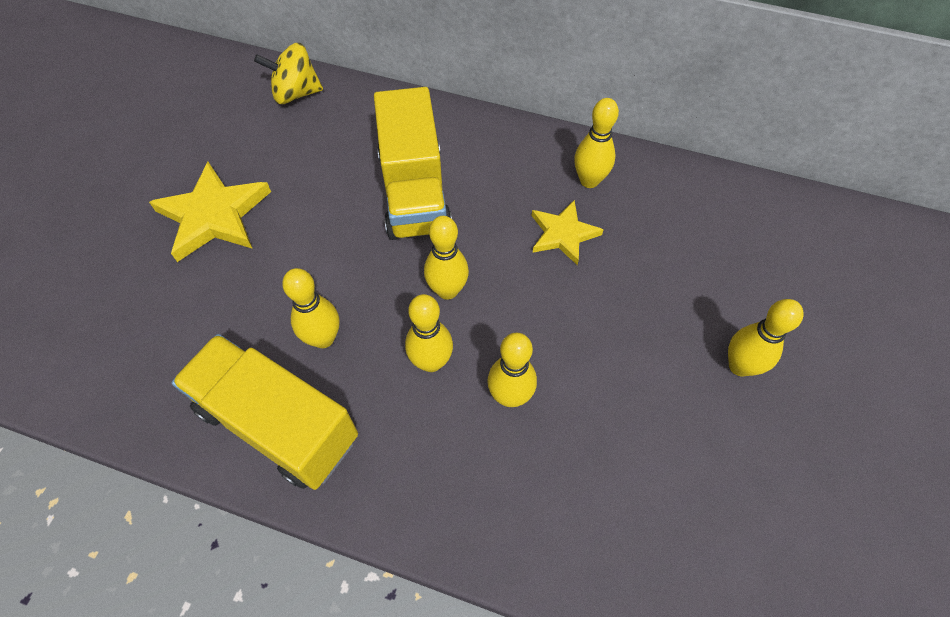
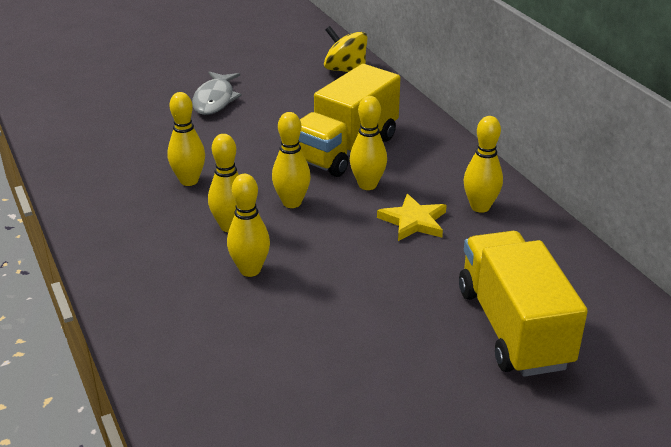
camera: 45 degrees right, 25 degrees down
yellow star [149,162,271,262] -> grey fish [192,71,242,115]
yellow truck [172,334,358,490] -> yellow truck moved to [459,231,588,377]
yellow bowling pin [728,299,804,376] -> yellow bowling pin moved to [350,96,387,190]

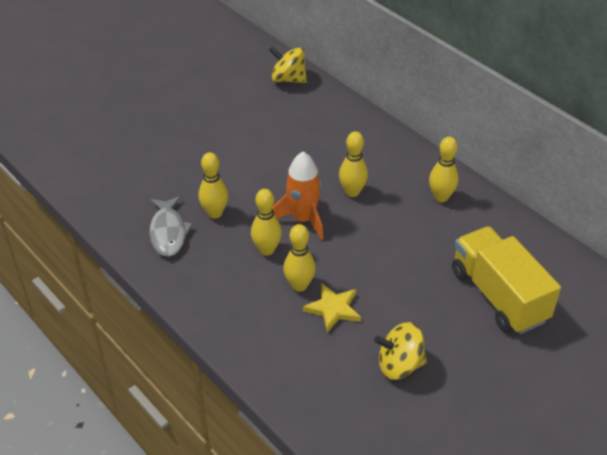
camera: 15 degrees left, 10 degrees up
grey fish [192,71,242,115] -> grey fish moved to [149,196,193,257]
yellow bowling pin [272,112,311,208] -> orange rocket [272,152,324,240]
yellow truck [299,64,400,177] -> none
yellow star [377,194,447,241] -> yellow star moved to [303,283,361,332]
none -> yellow spinning top [374,322,427,380]

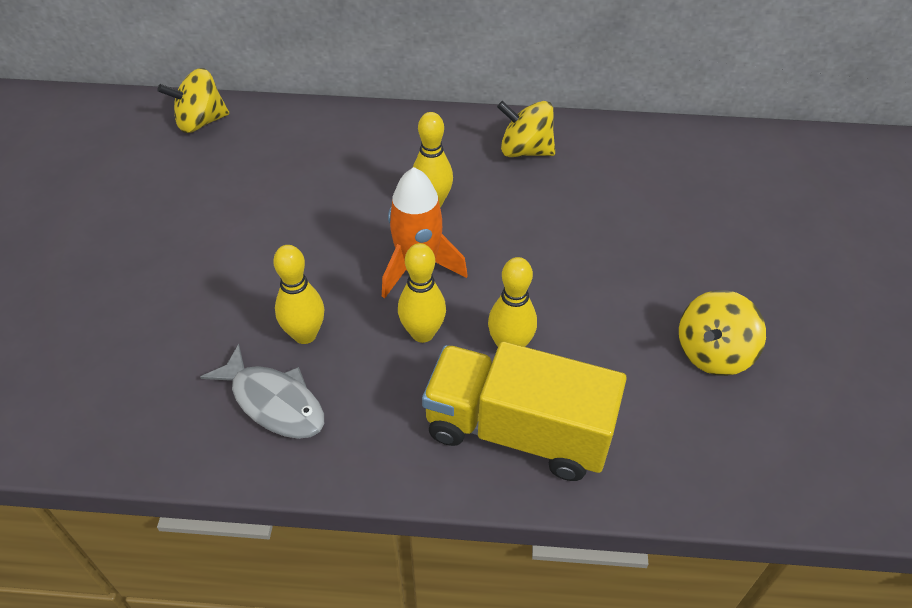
camera: 45 degrees left, 5 degrees up
yellow star [303,283,361,332] -> none
yellow bowling pin [429,137,459,202] -> yellow spinning top [497,101,555,157]
yellow truck [452,226,561,334] -> yellow truck moved to [422,341,627,481]

